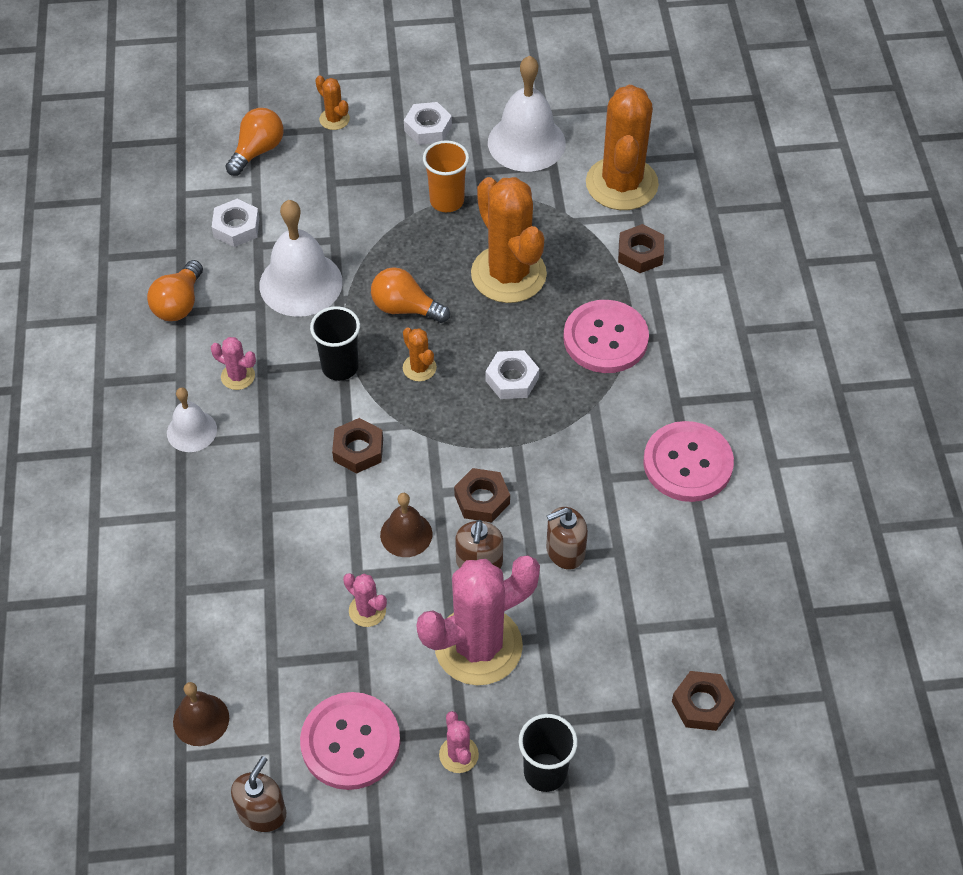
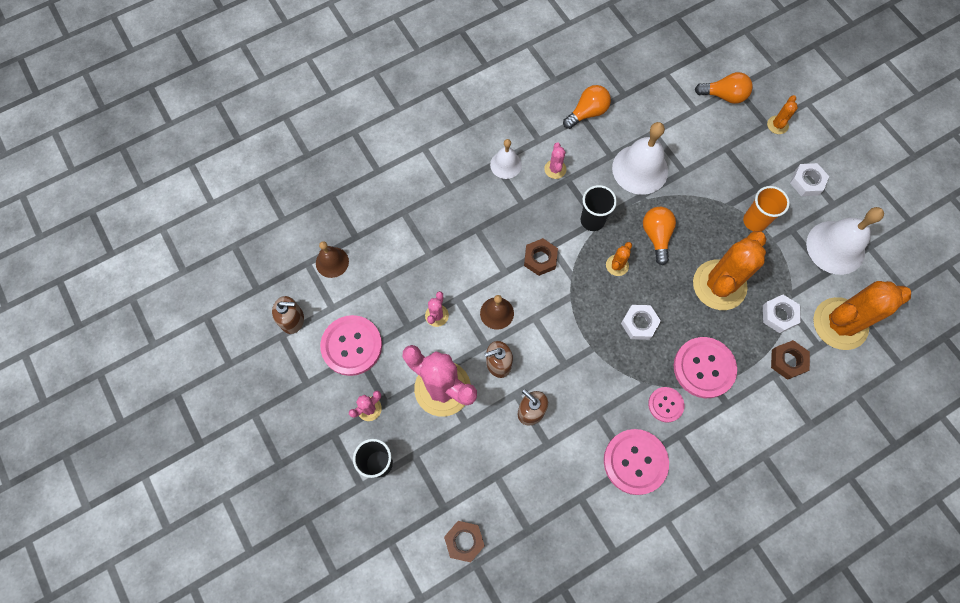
camera: 65 degrees right, 15 degrees up
orange light bulb [147,260,203,321] -> orange light bulb turned 150 degrees clockwise [563,85,611,129]
white nut [212,199,259,247] -> white nut moved to [763,295,801,333]
brown nut [454,468,510,523] -> none
none -> pink button [648,387,684,423]

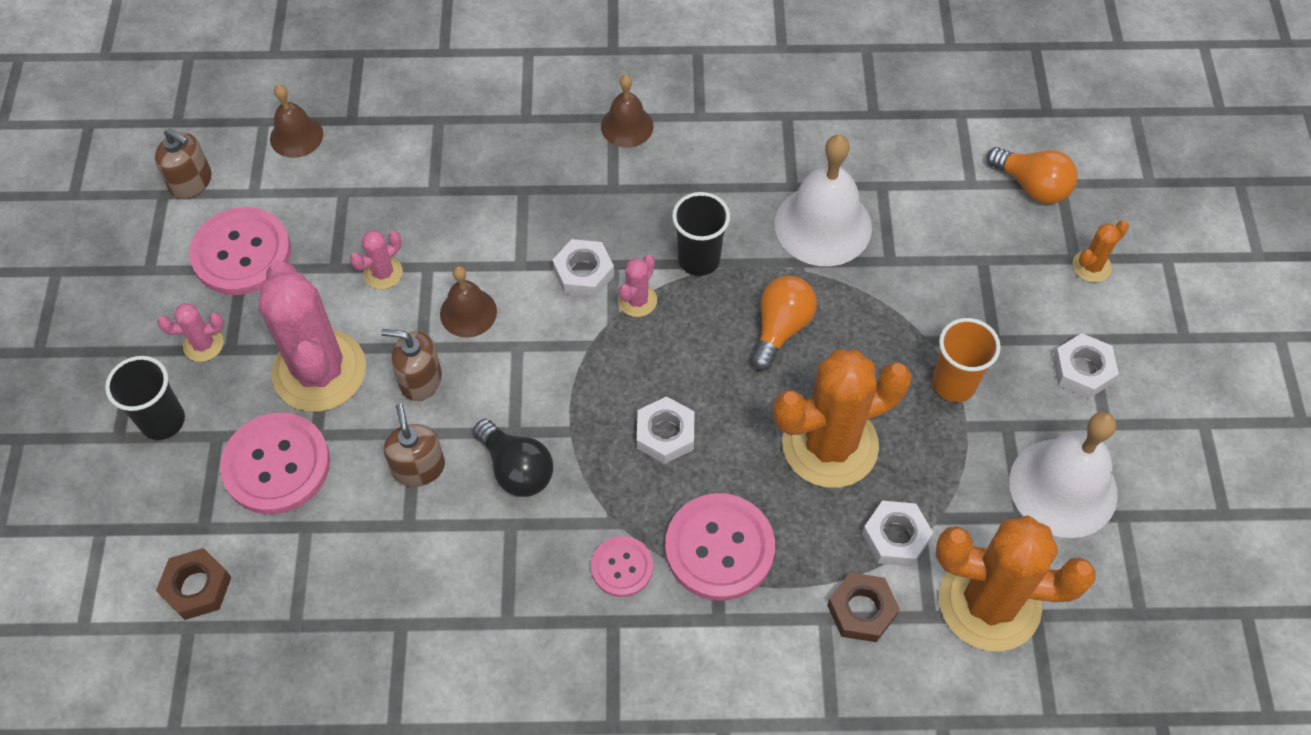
camera: 30 degrees right, 10 degrees down
white bell [490,139,522,179] -> brown bell [601,74,653,148]
brown nut [524,238,558,276] -> white nut [552,239,614,297]
pink cactus [544,142,566,179] -> pink cactus moved to [618,255,657,317]
orange light bulb [563,85,611,129] -> none
pink button [604,429,669,495] -> pink button moved to [220,413,330,514]
orange cactus [606,242,632,276] -> none
none -> black light bulb [473,419,553,497]

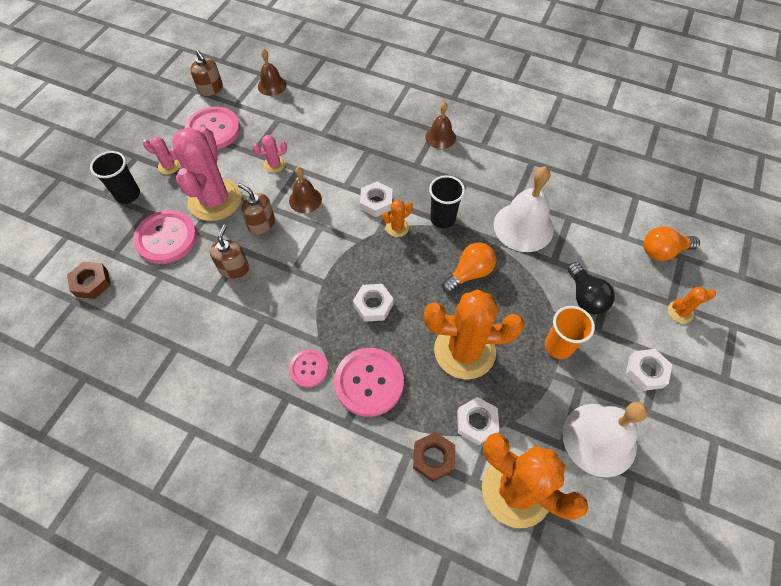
camera: 25 degrees right, 0 degrees up
black light bulb [473,419,553,497] -> black light bulb moved to [568,262,615,314]
pink cactus [618,255,657,317] -> orange cactus [382,199,413,237]
orange light bulb [986,147,1078,204] -> orange light bulb turned 105 degrees clockwise [644,226,700,261]

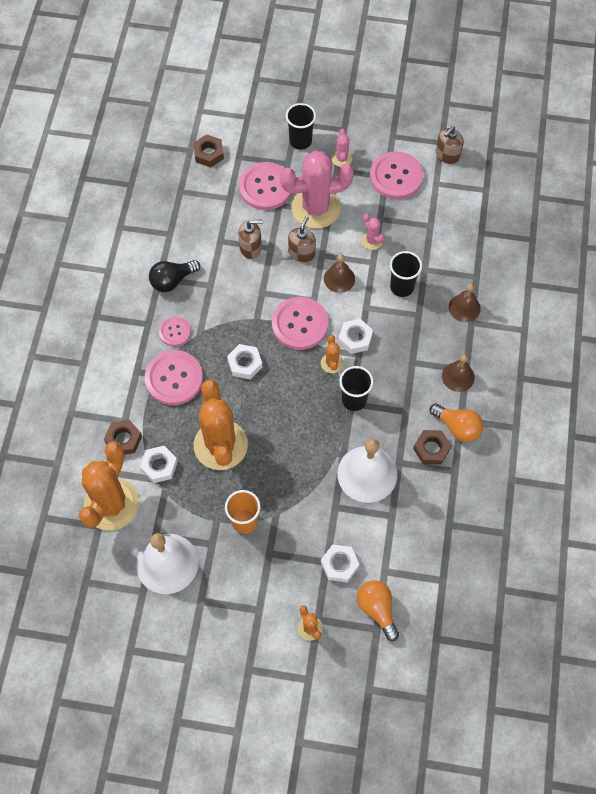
camera: 75 degrees right, 5 degrees up
brown bell [258,49,287,96] -> brown bell moved to [449,284,481,322]
orange cactus [382,199,413,237] -> orange cactus turned 45 degrees clockwise [321,335,343,373]
orange light bulb [442,242,496,293] -> orange light bulb moved to [429,404,483,442]
black light bulb [568,262,615,314] -> black light bulb moved to [149,260,200,292]
white nut [626,349,672,391] -> white nut moved to [321,544,360,582]
none -> pink button [272,297,328,350]
none -> black cup [390,251,422,297]
none -> brown nut [413,430,451,465]

